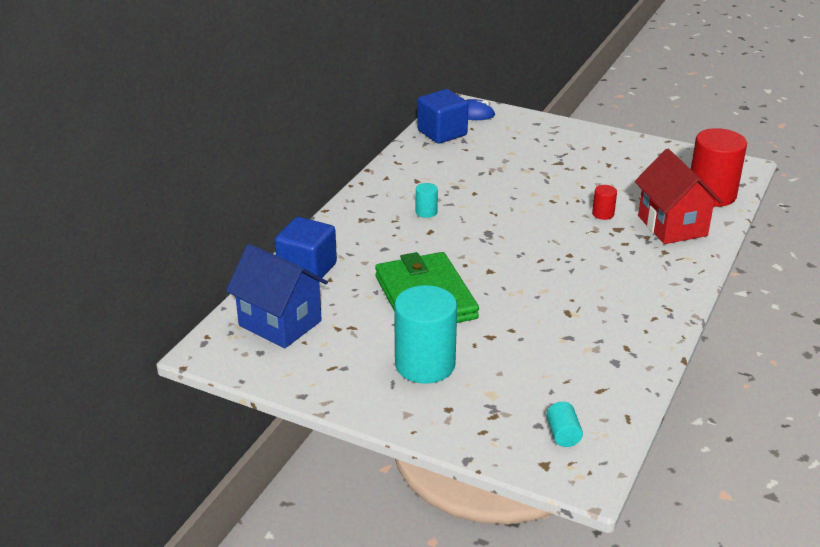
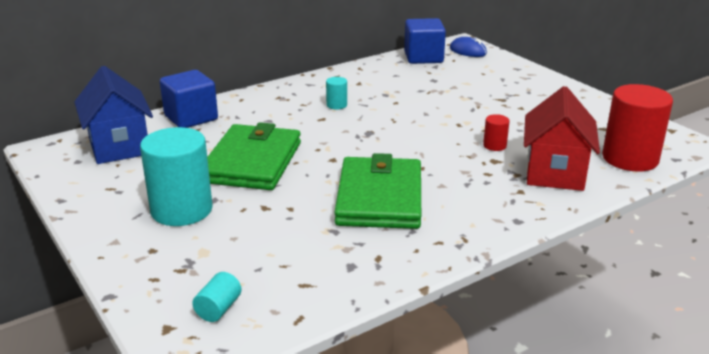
camera: 30 degrees right, 5 degrees down
none -> green wallet [334,153,421,229]

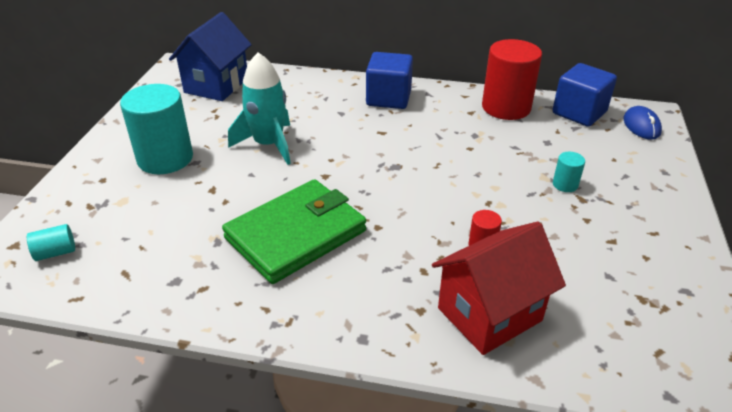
camera: 45 degrees right, 10 degrees up
blue cube [160,70,218,128] -> blue cube moved to [366,52,413,109]
green wallet [207,122,301,190] -> turquoise rocket [228,52,291,165]
turquoise cylinder [326,77,347,109] -> turquoise cylinder moved to [553,152,585,192]
red cylinder [602,84,673,172] -> red cylinder moved to [482,39,542,120]

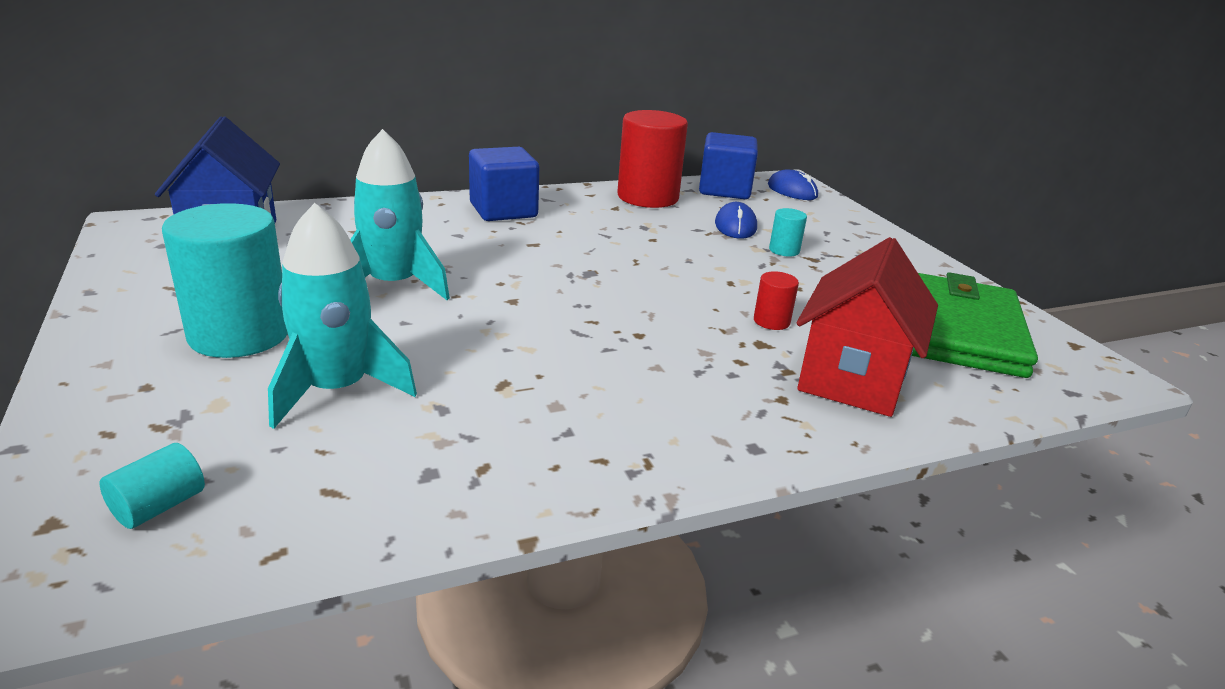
camera: 35 degrees left, 10 degrees down
green wallet [222,179,366,284] -> green wallet moved to [912,272,1038,378]
none -> turquoise rocket [268,203,417,429]
none -> blue mouse [715,202,757,238]

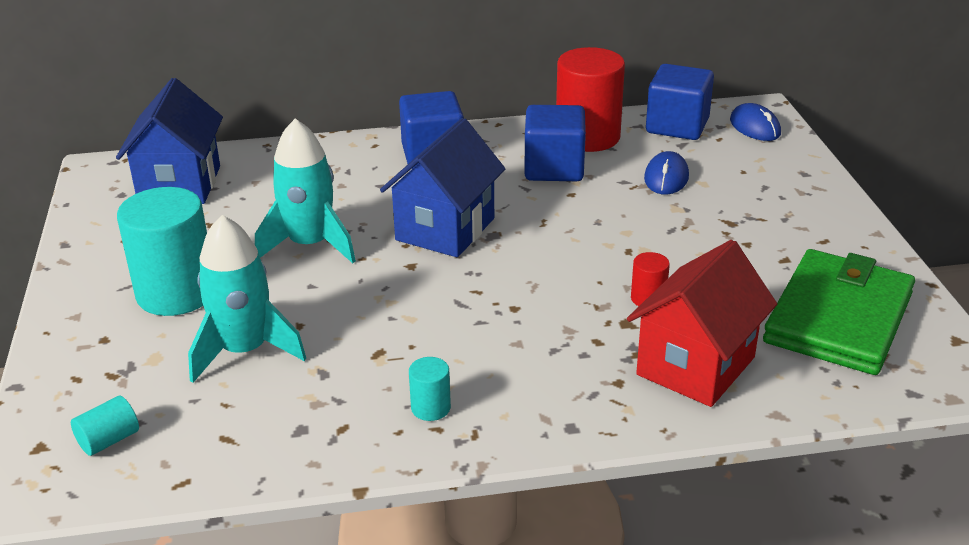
camera: 15 degrees right, 5 degrees up
turquoise cylinder [769,208,807,256] -> turquoise cylinder moved to [409,357,451,421]
none -> blue house [380,118,506,257]
none -> blue cube [524,105,586,181]

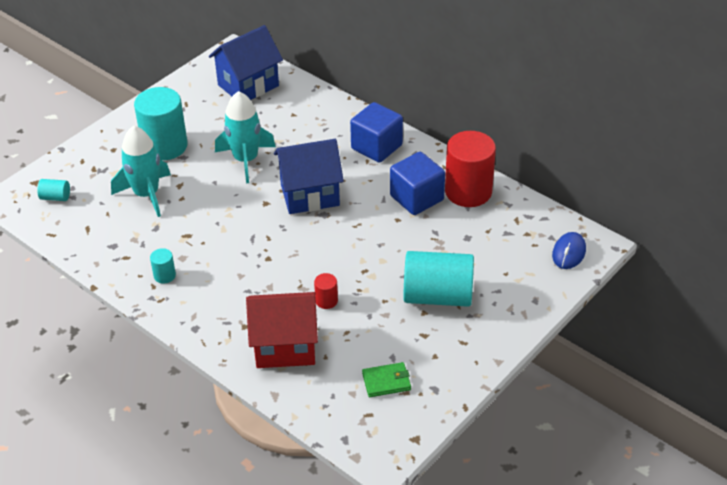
camera: 50 degrees right, 10 degrees up
blue mouse [644,151,689,194] -> none
blue cube [646,64,714,140] -> none
green wallet [763,249,915,375] -> green wallet [362,362,411,397], size x0.43
none -> turquoise cylinder [404,251,474,307]

